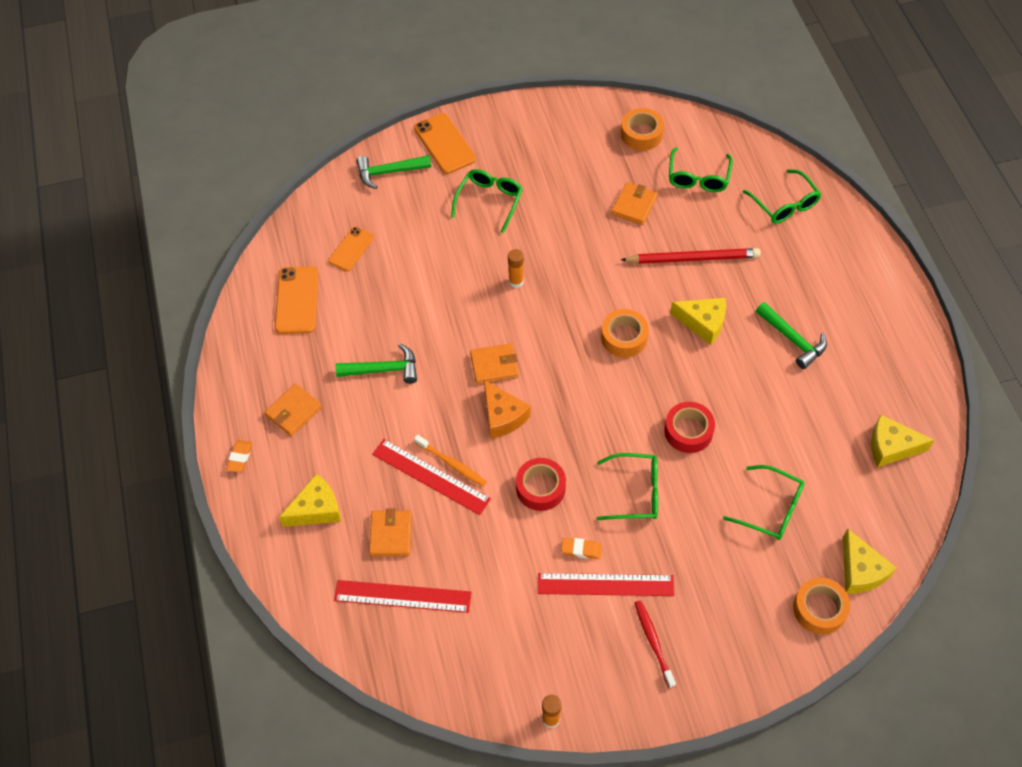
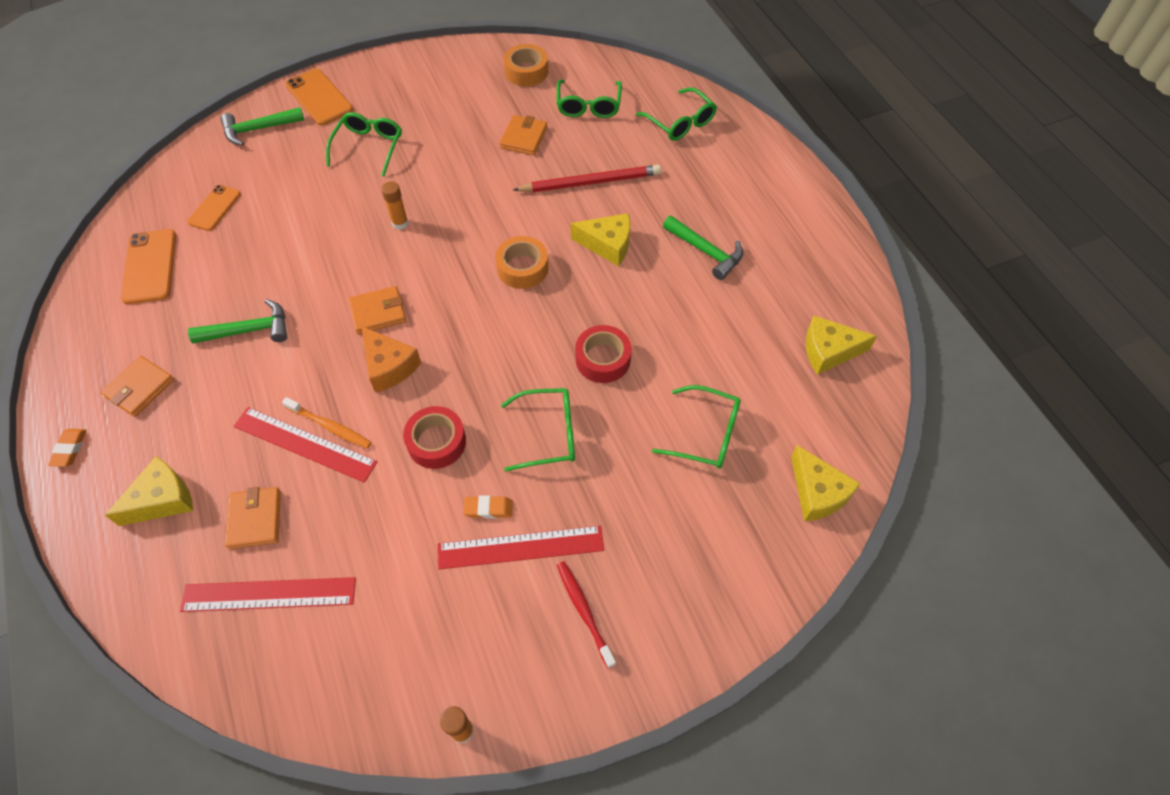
camera: 10 degrees left, 0 degrees up
orange tape [793,577,850,635] -> none

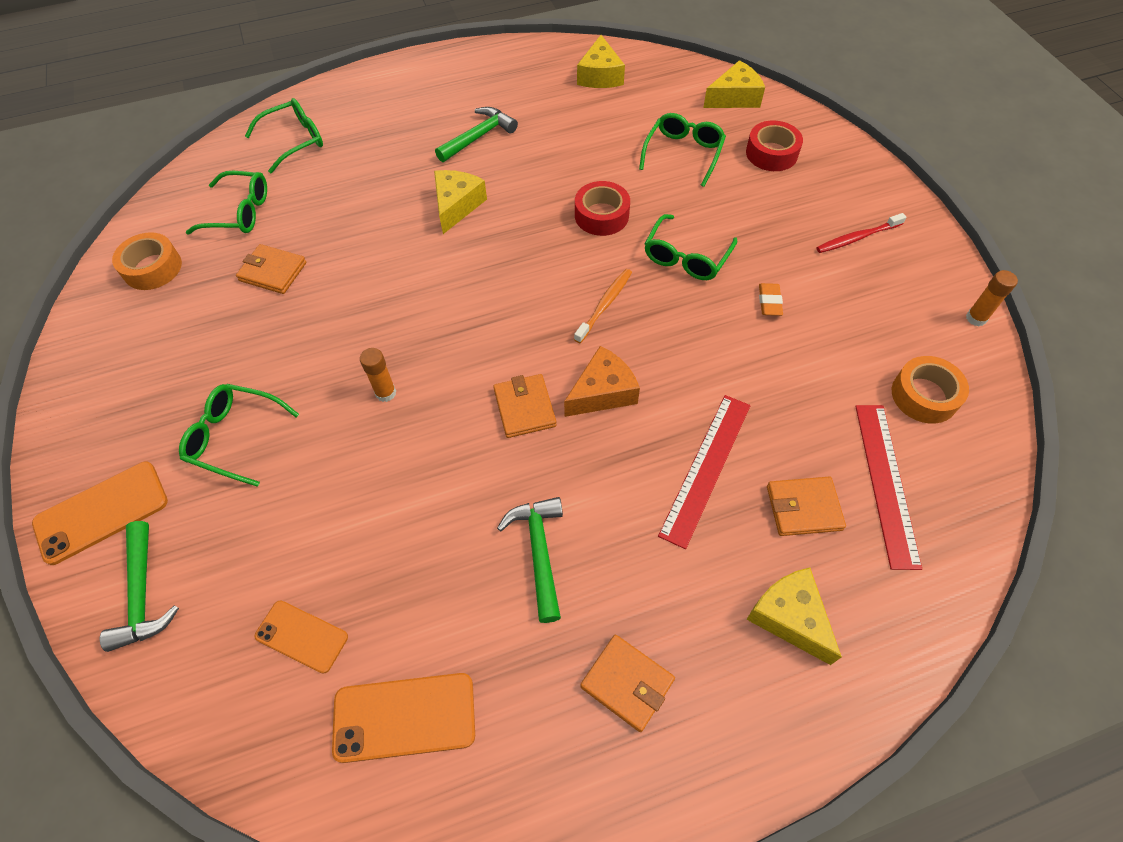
camera: 85 degrees left, 0 degrees up
orange eraser [48,428,87,467] -> none
orange toothbrush [282,397,372,449] -> orange toothbrush moved to [574,269,632,343]
red tape [403,406,466,469] -> red tape moved to [746,120,803,171]
red ruler [437,525,604,569] -> none
orange tape [495,236,548,289] -> orange tape moved to [892,356,969,424]
green glasses [501,388,575,472] -> green glasses turned 150 degrees counterclockwise [645,214,737,280]
red pencil [513,165,661,192] -> none

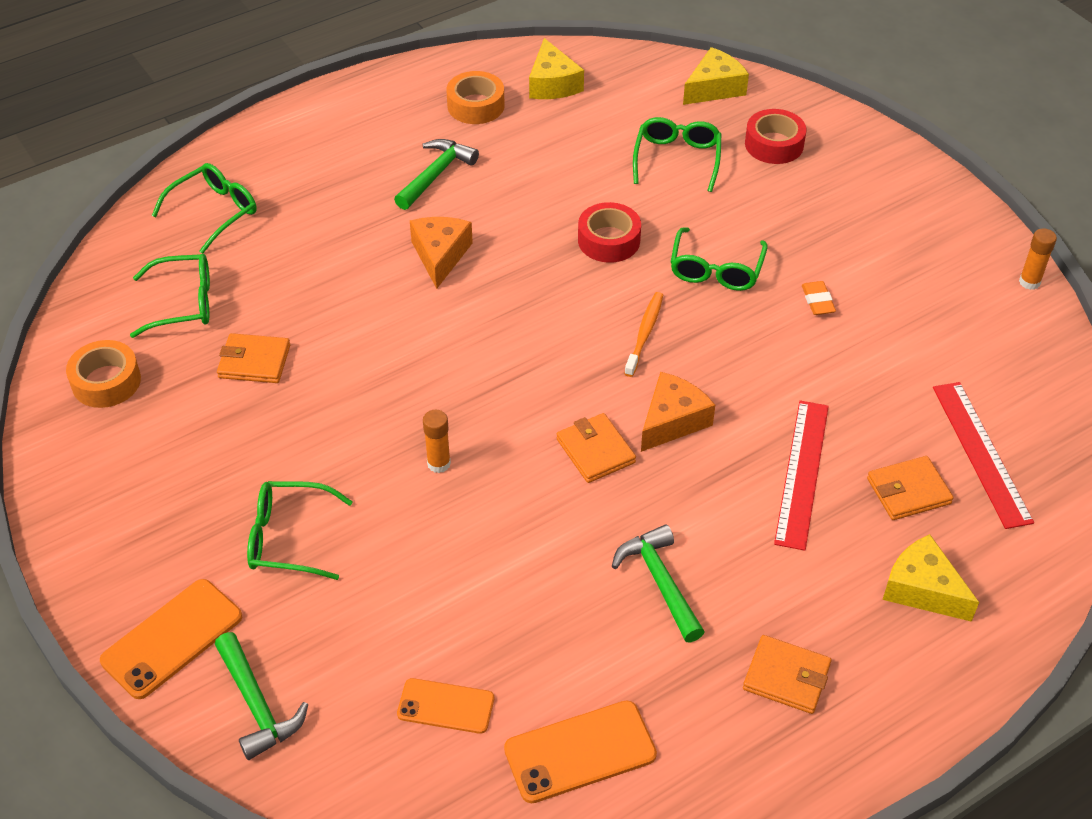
camera: 15 degrees left, 10 degrees down
yellow cheese [434,170,487,234] -> orange cheese [410,217,473,289]
red toothbrush [816,213,906,253] -> none
orange tape [892,356,969,424] -> orange tape moved to [446,71,505,124]

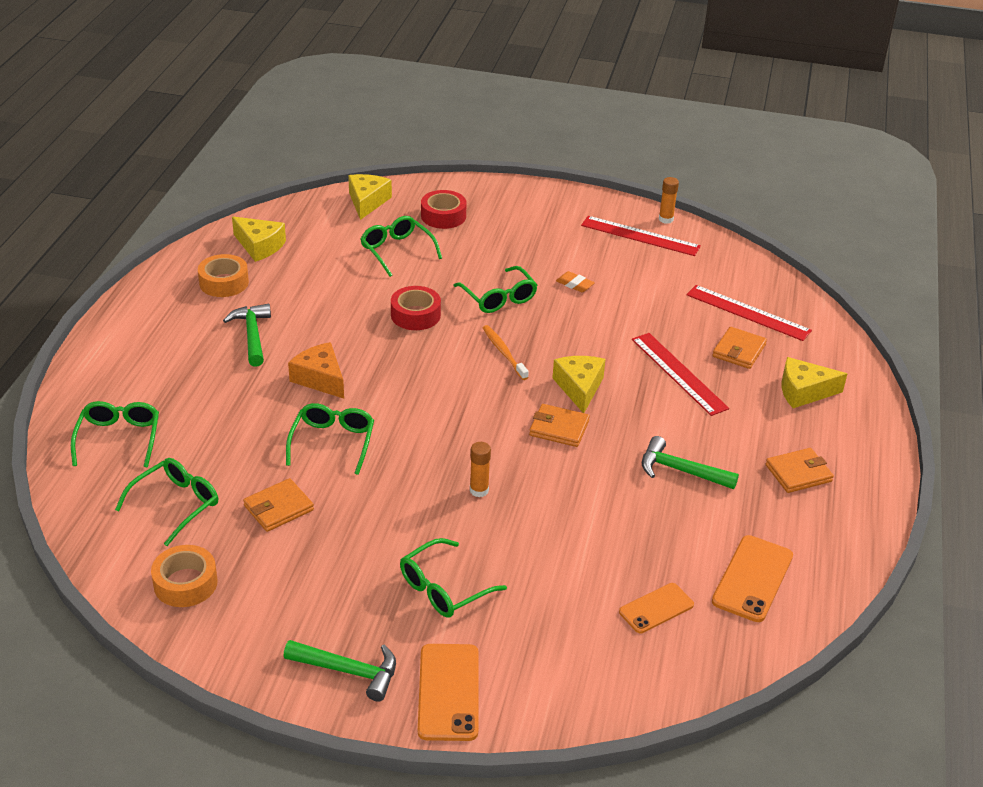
camera: 45 degrees left, 10 degrees down
green hammer [215,632,308,760] -> green hammer moved to [283,640,396,702]
orange cheese [641,372,715,452] -> yellow cheese [552,356,606,413]
none -> green glasses [286,403,374,475]
none -> red ruler [581,216,701,256]

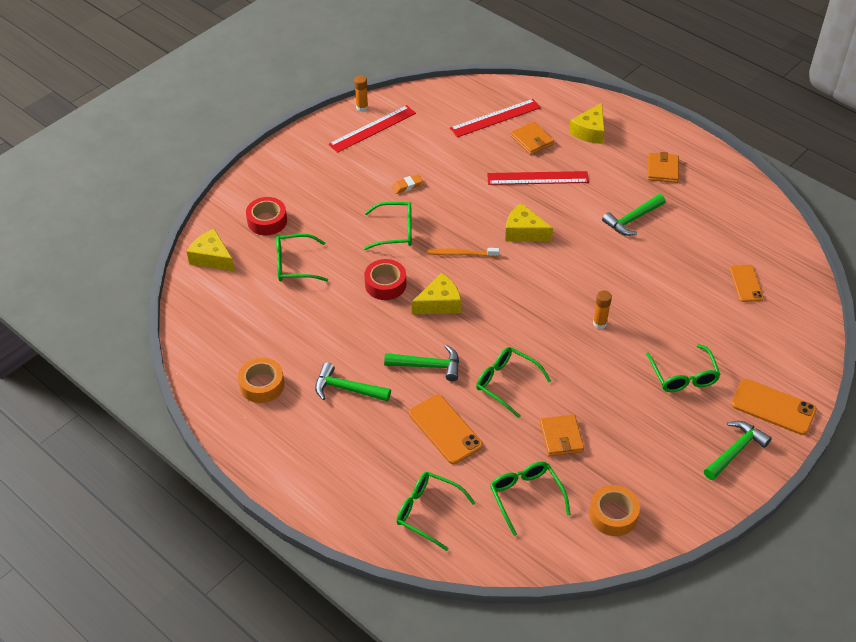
camera: 60 degrees left, 10 degrees up
yellow cheese [232,217,286,262] -> yellow cheese moved to [411,273,461,315]
orange cheese [288,342,344,399] -> green hammer [384,345,459,381]
orange wallet [529,404,590,447] -> none
orange phone [712,535,793,622] -> orange phone moved to [409,395,483,464]

